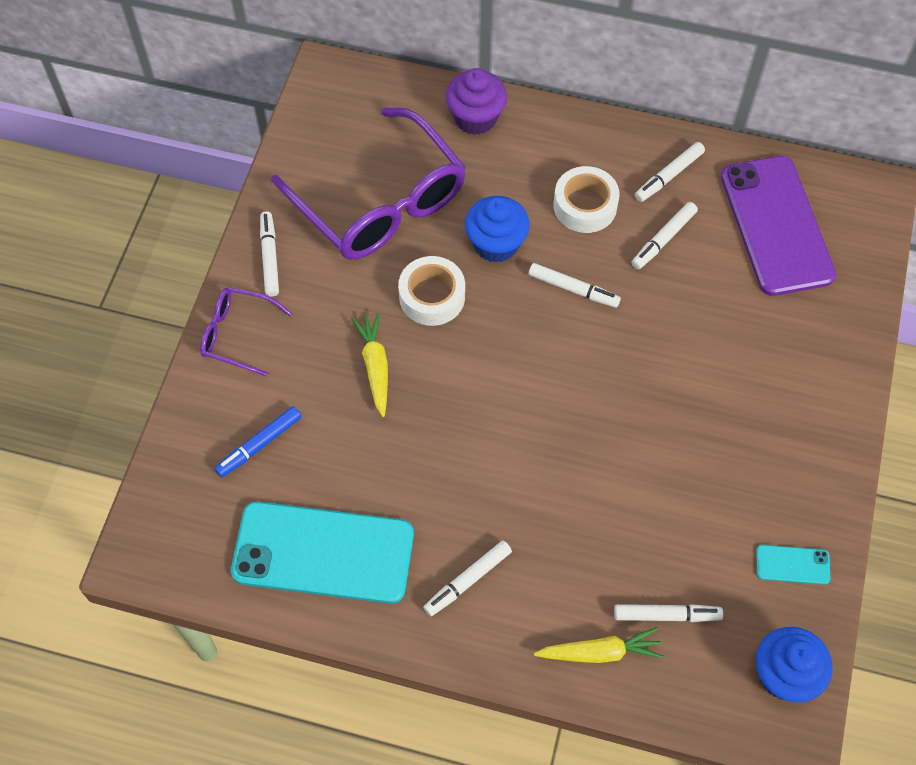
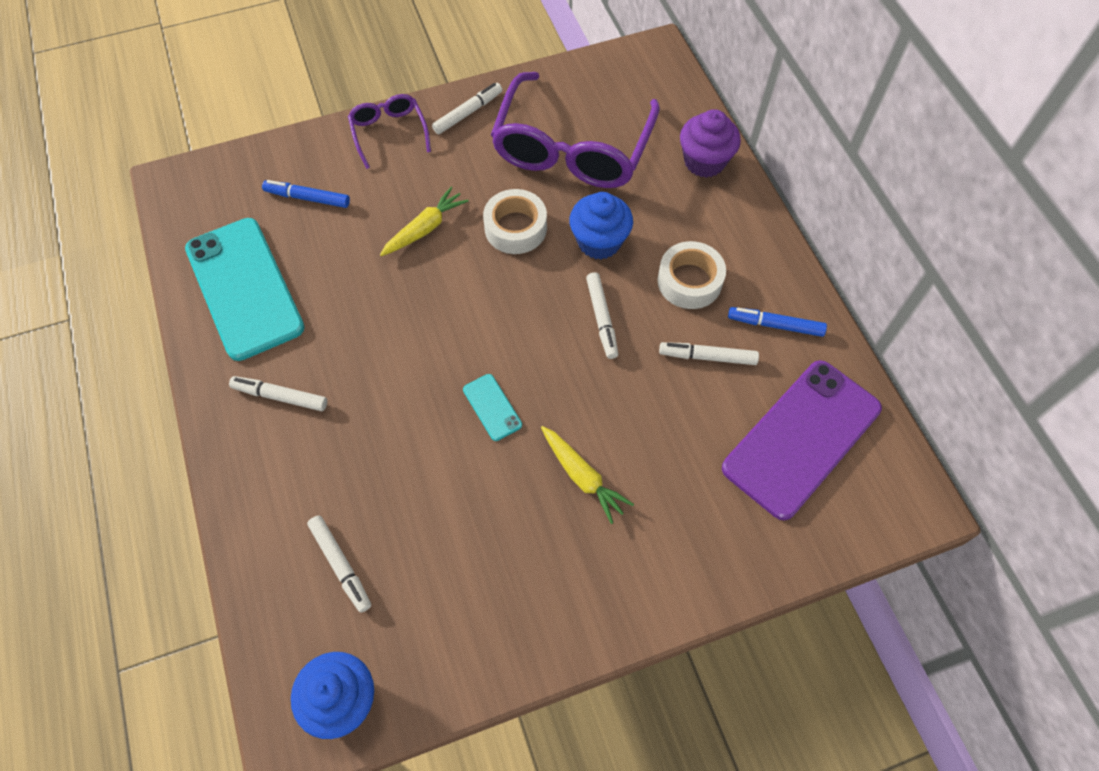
camera: 55 degrees right, 0 degrees up
yellow carrot [534,627,663,663] -> yellow carrot moved to [541,426,634,524]
white marker [635,142,705,202] -> blue marker [728,307,827,337]
turquoise phone [756,545,830,585] -> turquoise phone moved to [463,374,522,441]

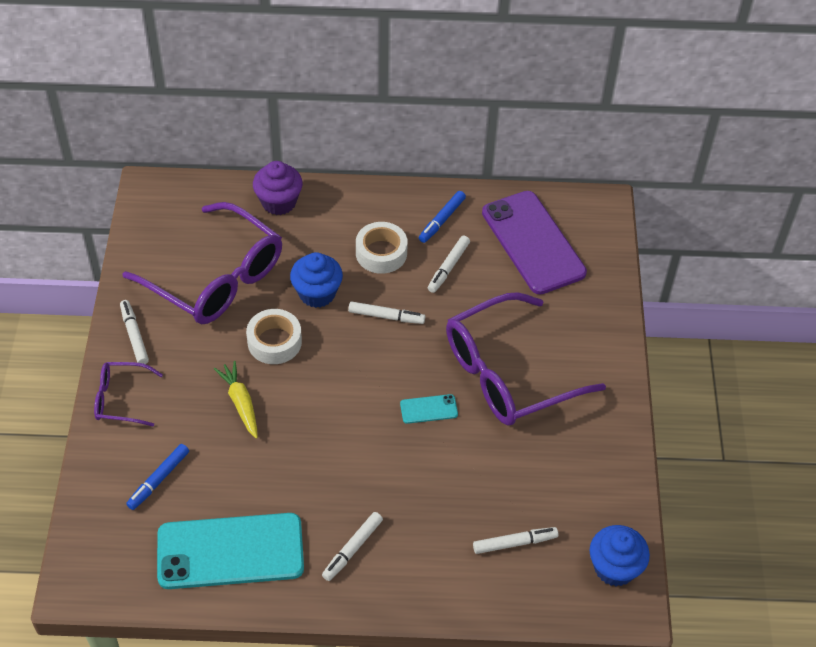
camera: 70 degrees left, 10 degrees down
yellow carrot [541,426,634,524] -> purple glasses [446,292,606,426]

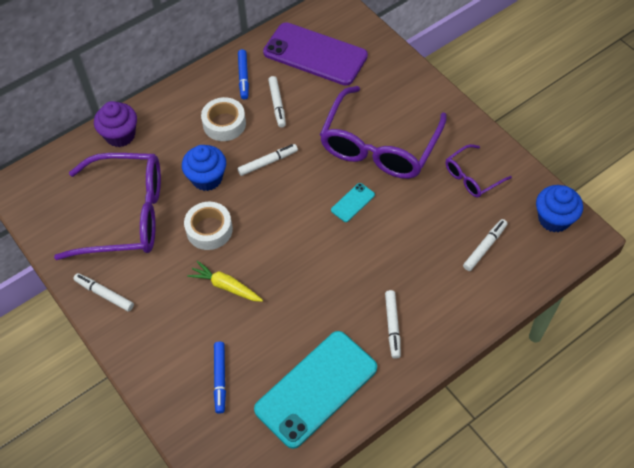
camera: 35 degrees left, 5 degrees up
purple glasses [94,362,163,426] -> purple glasses moved to [445,144,512,198]

